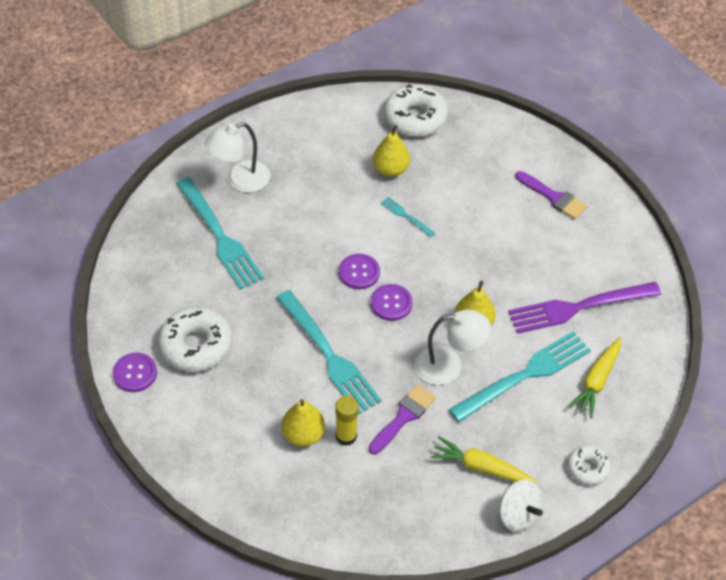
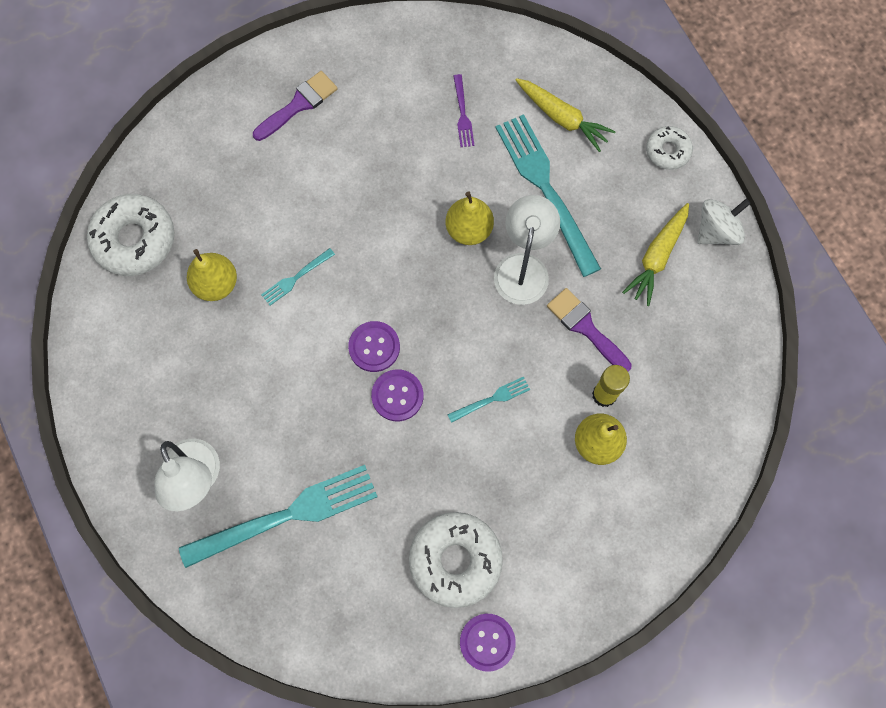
camera: 80 degrees left, 20 degrees up
turquoise fork [276,290,382,415] -> turquoise fork [447,377,530,423], size x0.44
purple button [371,284,413,321] -> purple button moved to [371,369,424,421]
purple fork [508,282,661,334] -> purple fork [453,74,475,147], size x0.44

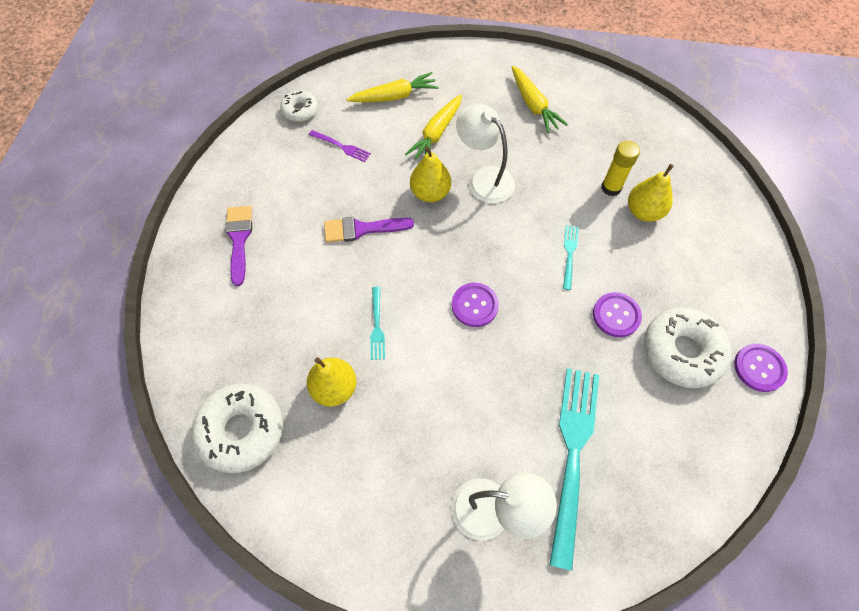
camera: 55 degrees left, 10 degrees down
purple button [371,369,424,421] -> purple button moved to [593,292,642,337]
turquoise fork [495,114,601,277] -> yellow carrot [405,94,462,160]
purple brush [547,288,632,371] -> purple brush moved to [324,217,414,243]
white donut [646,126,693,170] -> white donut moved to [280,90,318,122]
white spinning top [697,199,751,245] -> none

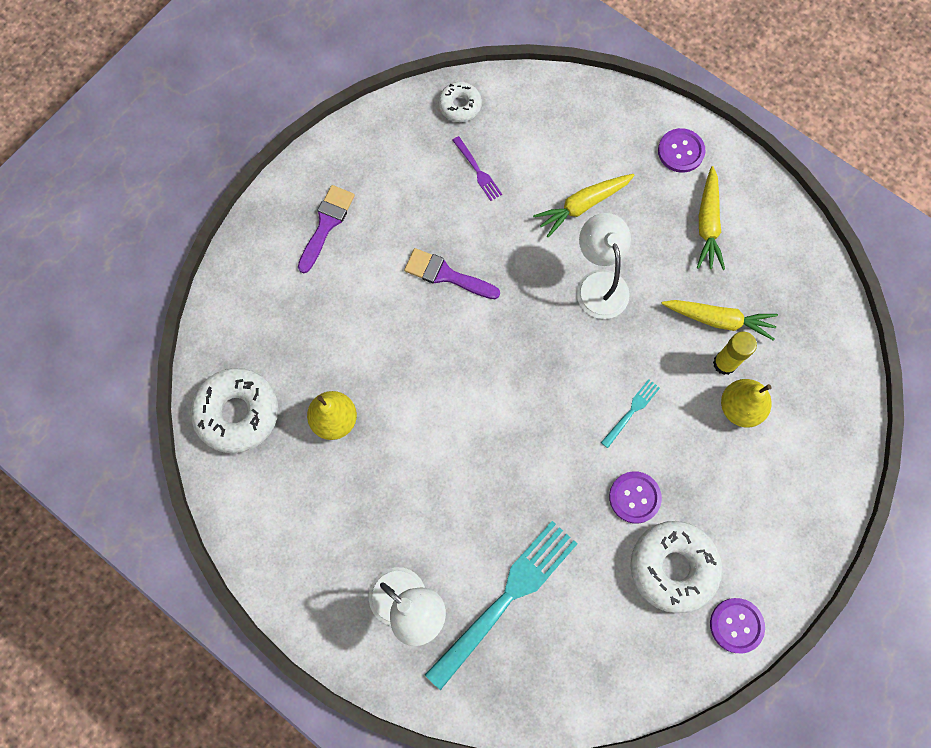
camera: 30 degrees right, 10 degrees up
yellow carrot [346,72,439,102] -> yellow carrot moved to [661,300,778,341]
turquoise fork [370,287,385,360] -> none
yellow pear [410,146,451,202] -> none
purple button [452,283,499,327] -> purple button moved to [658,128,706,173]

